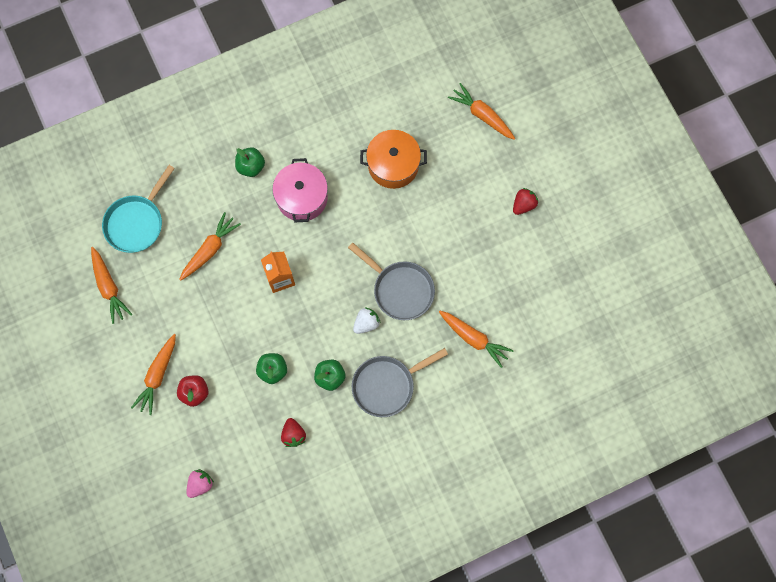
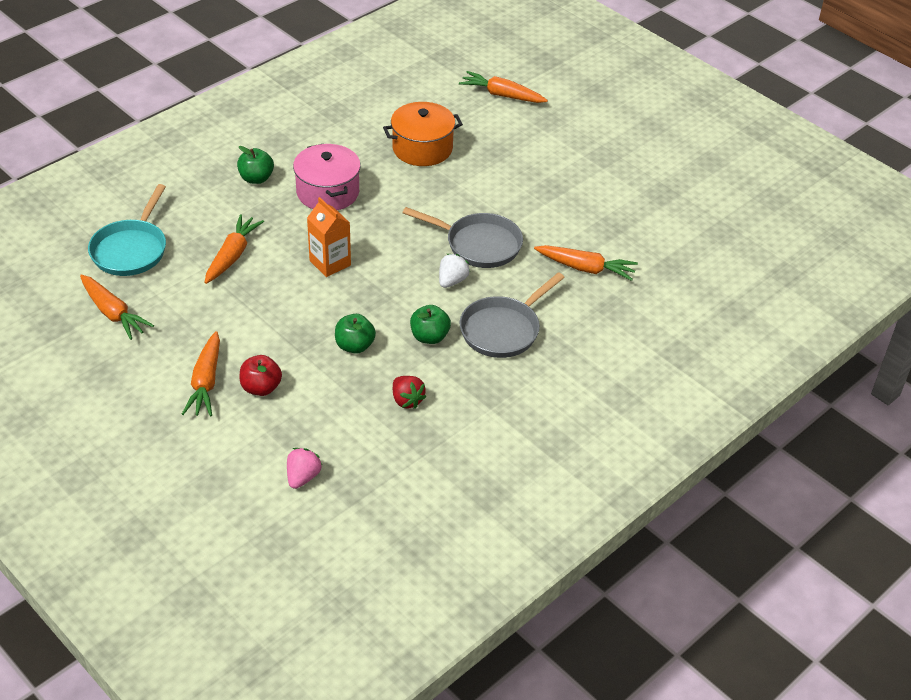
camera: 20 degrees left, 30 degrees down
red strawberry [513,188,539,215] -> none

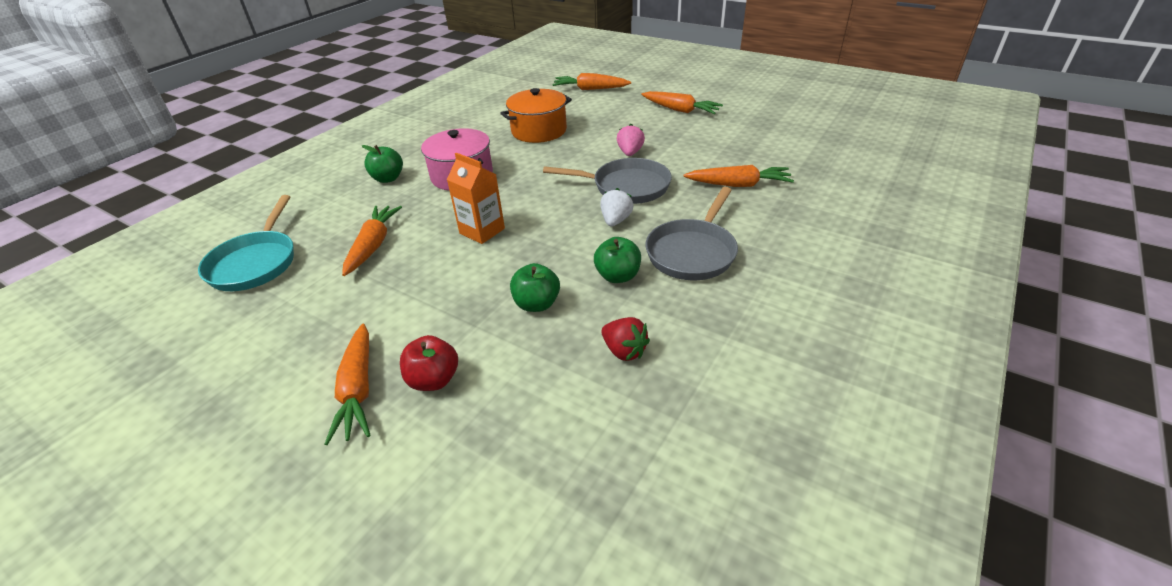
camera: 10 degrees left, 5 degrees down
orange carrot [80,275,154,340] -> orange carrot moved to [641,91,723,114]
pink strawberry [287,448,322,489] -> pink strawberry moved to [617,124,645,156]

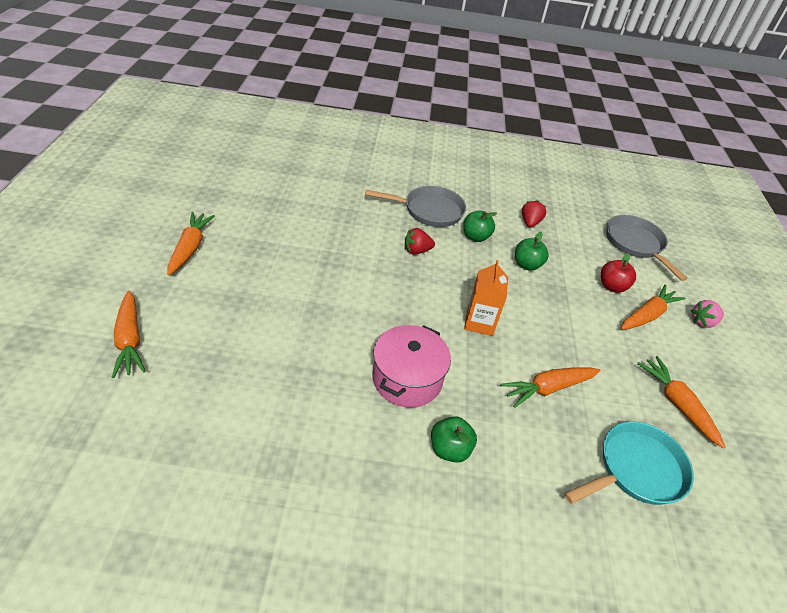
camera: 125 degrees left, 5 degrees up
orange pot [500,88,572,143] -> none
grey pan [543,158,672,204] -> grey pan moved to [606,215,688,281]
white strawberry [600,188,633,226] -> red strawberry [405,228,435,255]
pink strawberry [617,124,645,156] -> pink strawberry moved to [691,300,724,328]
orange carrot [683,165,794,187] -> orange carrot moved to [637,356,725,449]

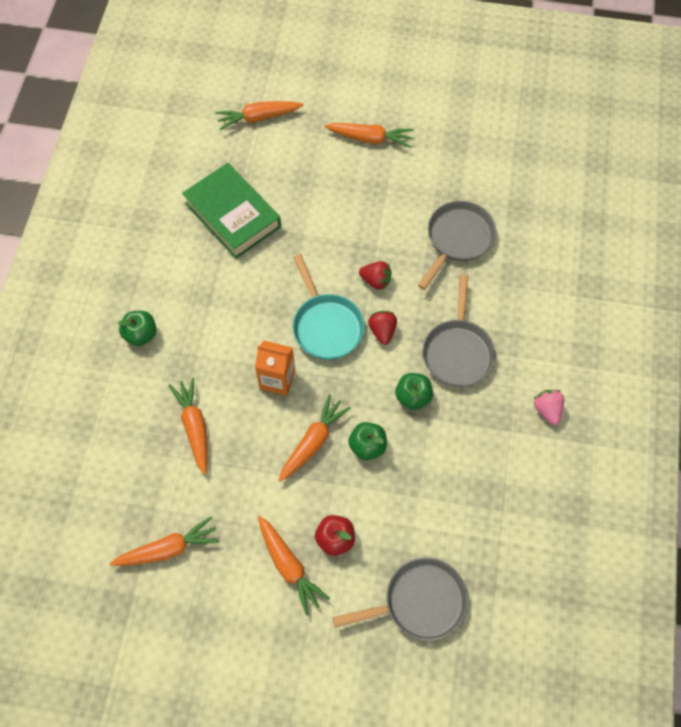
camera: 100 degrees right, 20 degrees up
pink pot [372,325,451,408] -> none
red strawberry [522,200,546,228] -> red strawberry moved to [359,261,392,290]
turquoise pan [565,421,694,505] -> turquoise pan moved to [293,254,365,360]
pink strawberry [691,300,724,328] -> pink strawberry moved to [534,390,564,425]
none -> green book [182,163,281,259]
none -> orange carrot [279,394,351,482]
none -> grey pan [418,201,496,290]

